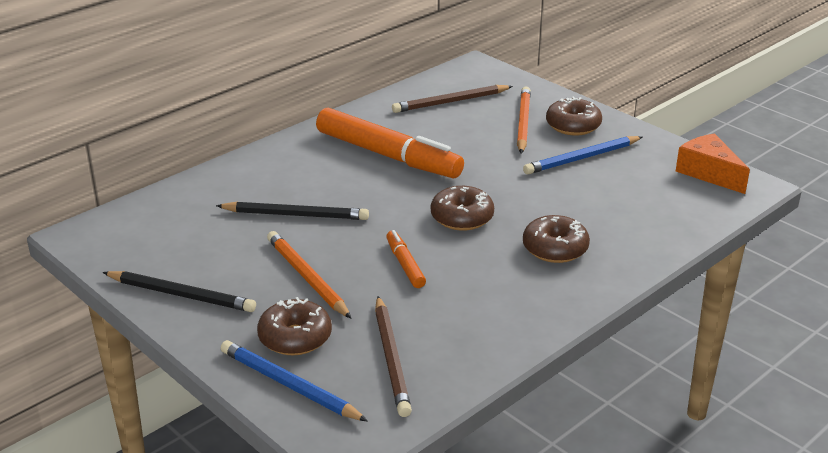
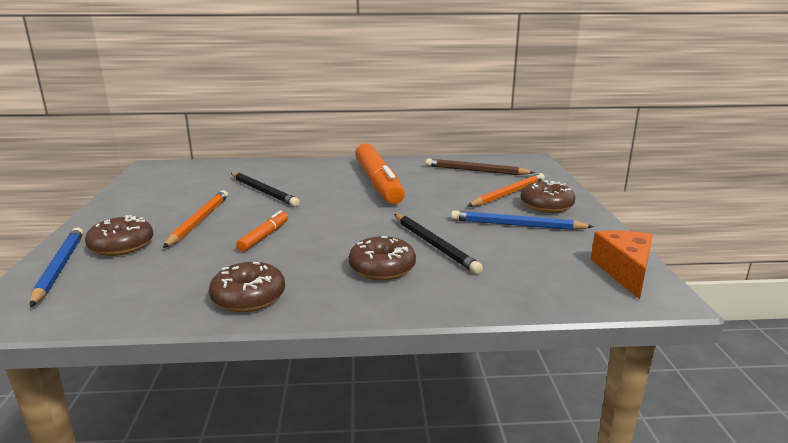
camera: 40 degrees right, 10 degrees down
black pencil [102,271,256,312] -> black pencil moved to [394,214,483,274]
brown pencil [375,296,412,417] -> none
brown donut [431,186,494,231] -> brown donut moved to [209,262,285,312]

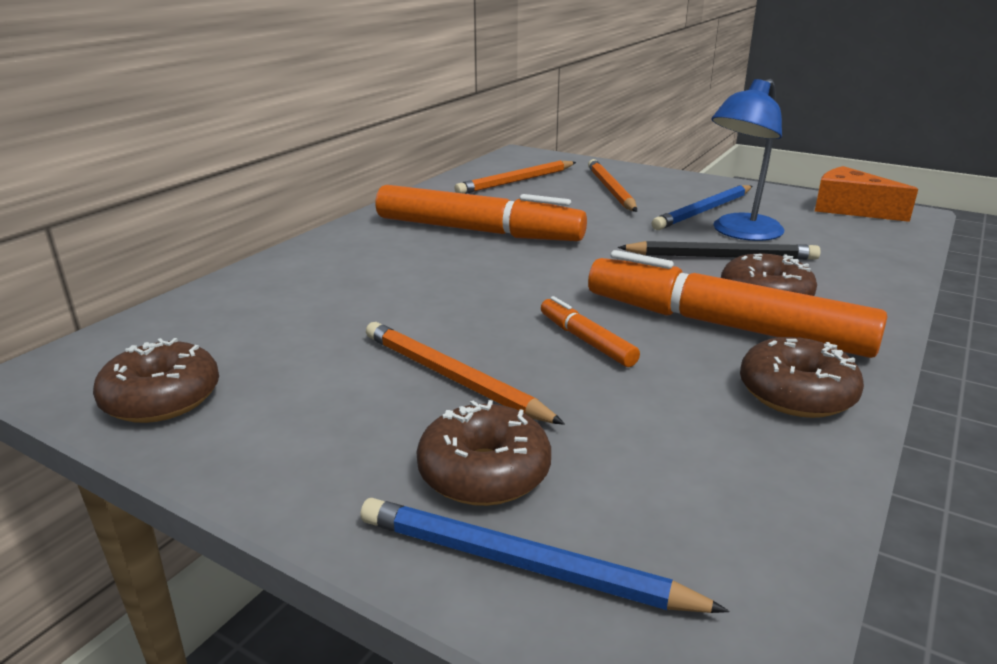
camera: 55 degrees left, 5 degrees up
black pencil [231,173,300,207] -> none
brown pencil [425,159,535,175] -> orange pencil [454,160,576,194]
brown donut [521,180,576,213] -> brown donut moved to [93,338,219,423]
none -> orange marker [588,250,887,358]
none -> blue lamp [712,79,784,241]

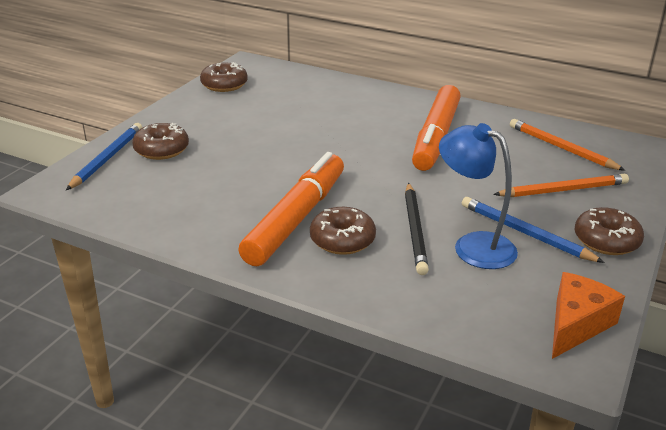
camera: 85 degrees right, 5 degrees up
orange pencil [366,322,565,425] -> none
orange marker [541,296,640,367] -> none
brown donut [740,337,864,418] -> brown donut moved to [575,207,644,255]

